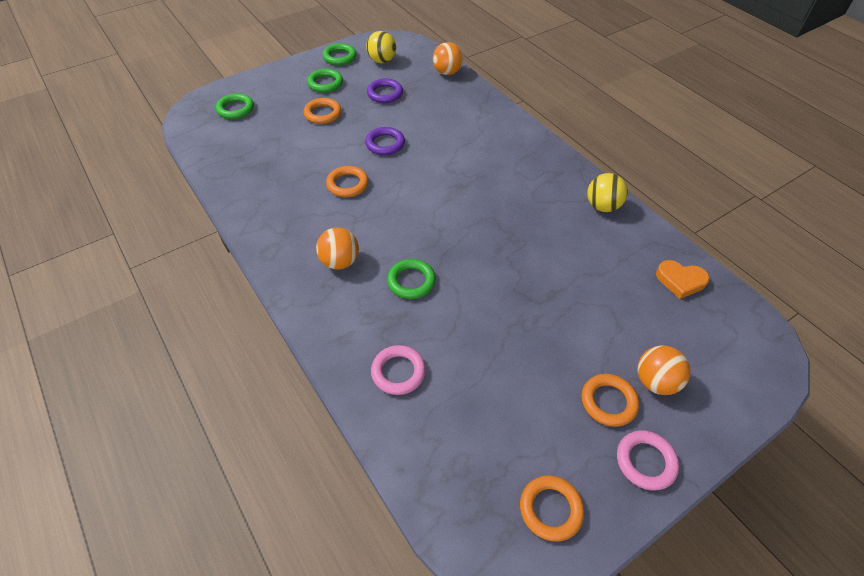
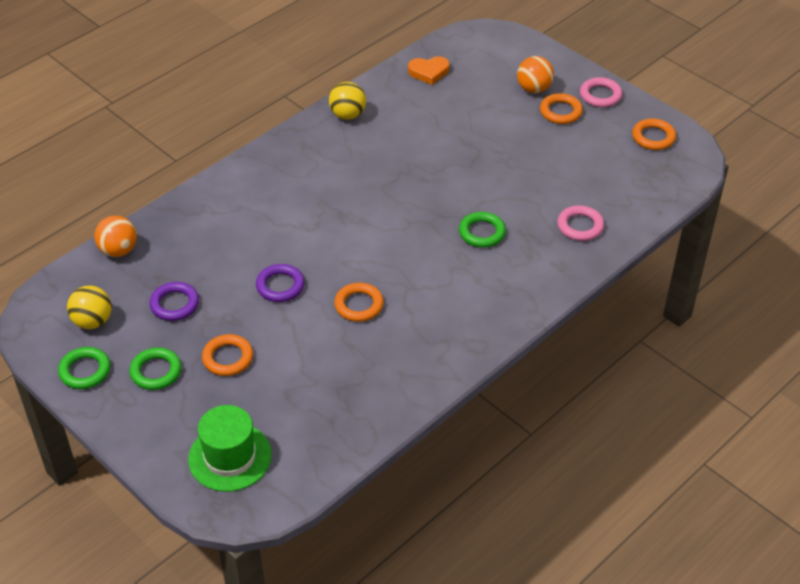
camera: 100 degrees left, 5 degrees down
green ring [216,93,254,119] -> green hat [188,405,272,492]
orange ball [316,227,359,270] -> none
orange heart [656,260,710,299] -> orange heart turned 75 degrees clockwise [408,56,449,85]

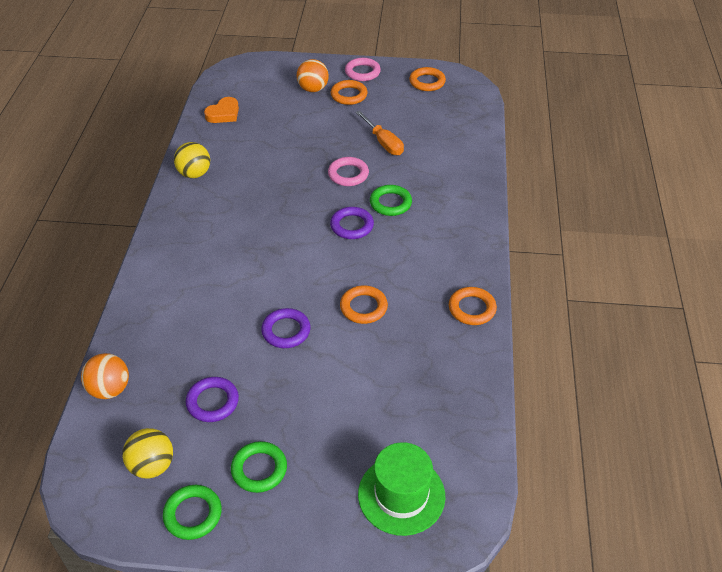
camera: 40 degrees left, 0 degrees up
orange ring [202,334,253,376] -> orange ring moved to [449,287,497,325]
pink ring [557,205,604,241] -> pink ring moved to [328,157,369,186]
none -> purple ring [330,207,374,239]
none -> orange screwdriver [356,111,404,155]

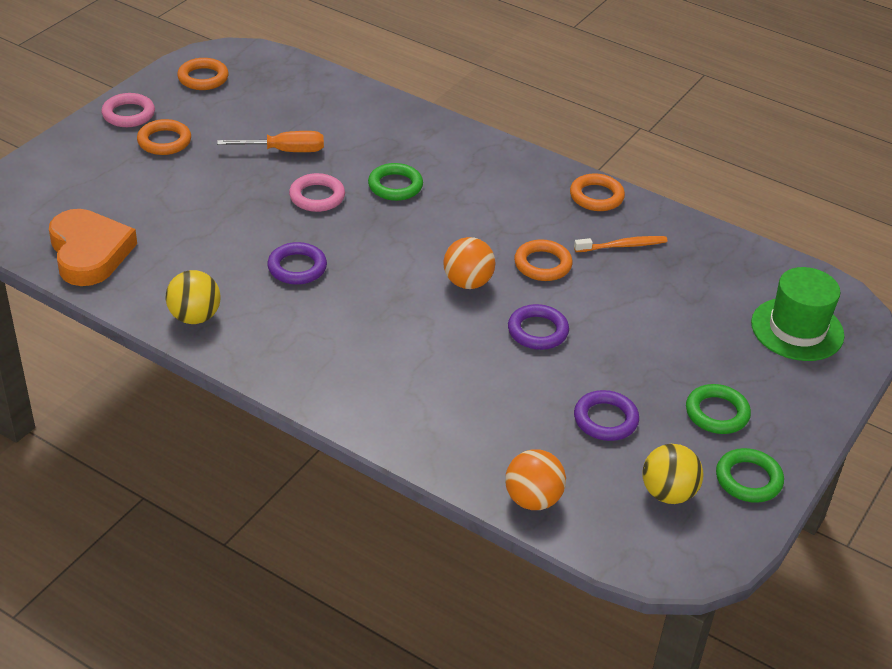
camera: 65 degrees left, 5 degrees down
orange heart [204,97,239,123] -> orange heart [49,209,137,286], size x1.68
orange ball [297,59,329,92] -> orange ball moved to [443,237,496,289]
purple ring [330,207,374,239] -> purple ring moved to [267,242,327,285]
none -> orange toothbrush [574,236,668,252]

